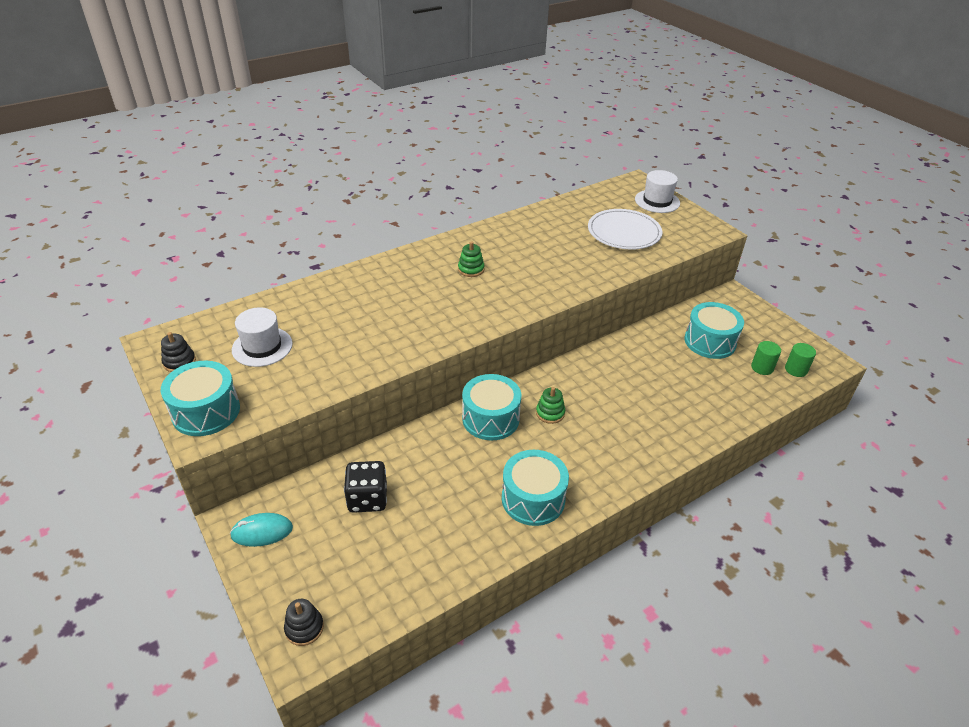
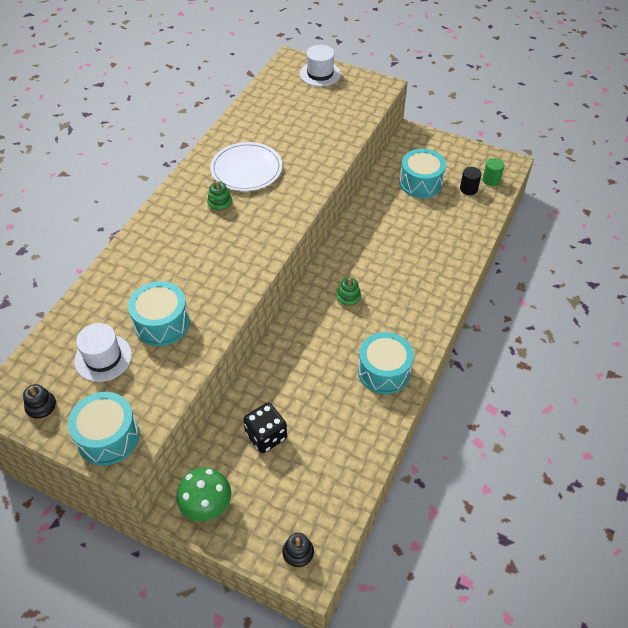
camera: 30 degrees left, 10 degrees up
turquoise mouse [230,513,293,547] -> green mushroom [176,467,231,521]
turquoise drum [462,374,522,441] -> turquoise drum moved to [128,281,190,346]
white plate [588,209,662,250] -> white plate moved to [210,142,282,191]
green cylinder [751,341,781,375] -> black cylinder [460,167,482,195]

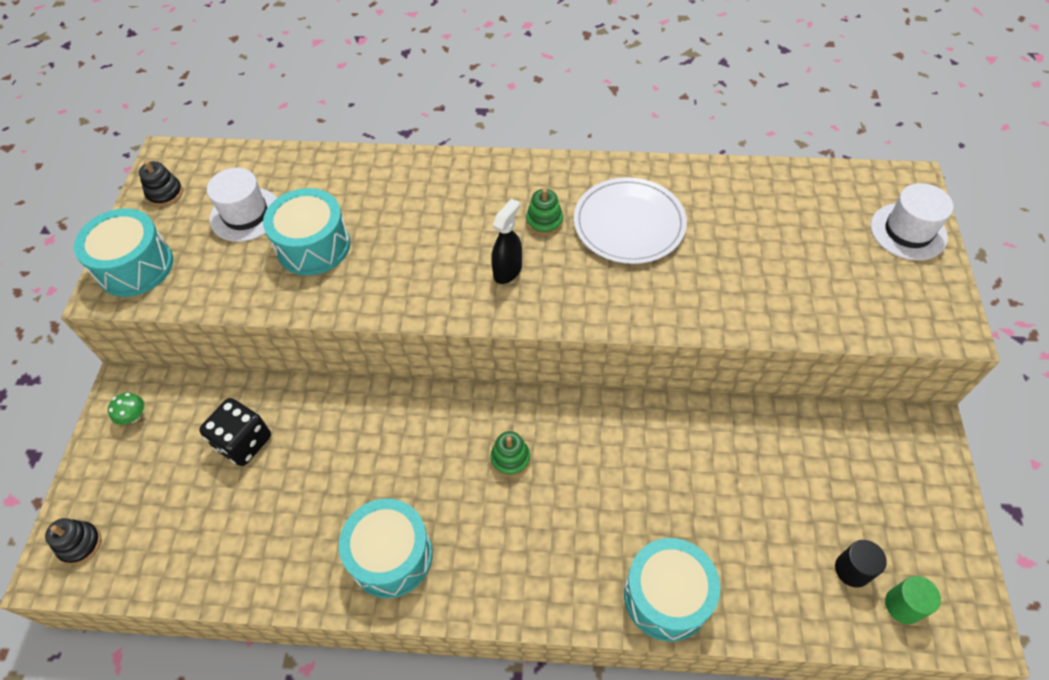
camera: 70 degrees right, 5 degrees up
green mushroom [176,467,231,521] -> green mushroom [108,393,144,425], size x0.50
turquoise drum [399,149,446,198] -> turquoise drum moved to [624,538,720,642]
none -> black spray bottle [491,199,522,284]

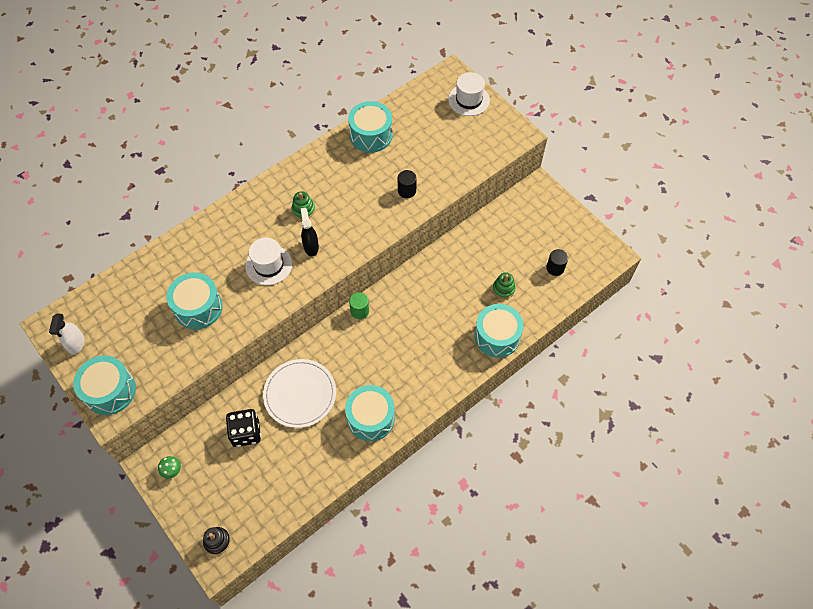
camera: 45 degrees left, 5 degrees up
black stacking toy [139,161,183,207] -> white spray bottle [49,314,85,355]
white hat [207,168,277,242] -> white hat moved to [245,238,292,285]
green stacking toy [490,431,530,477] -> green stacking toy moved to [493,272,516,299]
white plate [574,177,687,264] -> white plate moved to [263,359,336,428]
green cylinder [885,576,941,624] -> green cylinder moved to [349,293,369,319]
none -> turquoise drum [348,101,393,153]
none -> black cylinder [398,170,417,198]

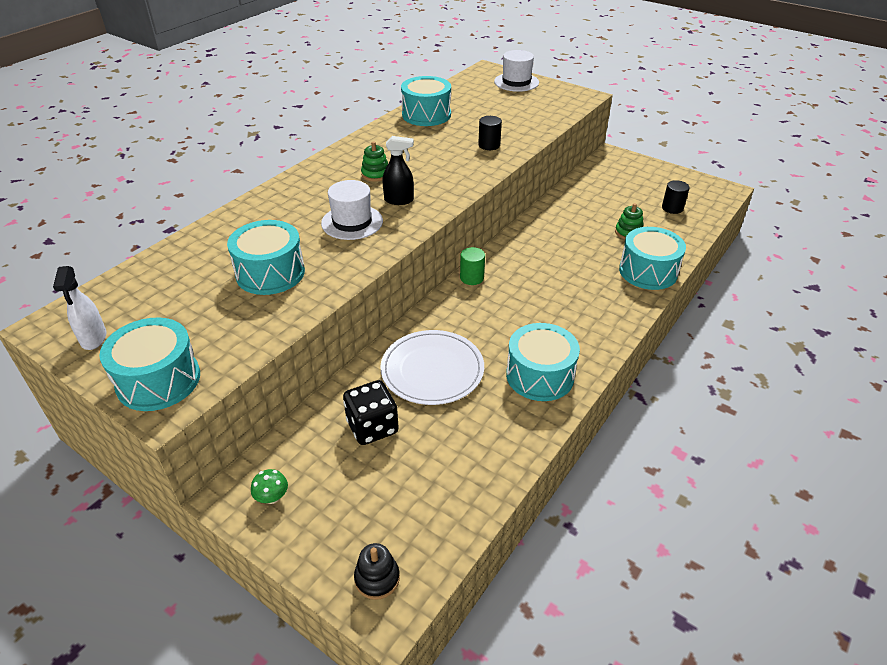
camera: 15 degrees left, 20 degrees down
black spray bottle [301,208,319,256] -> black spray bottle turned 120 degrees clockwise [382,136,414,205]

